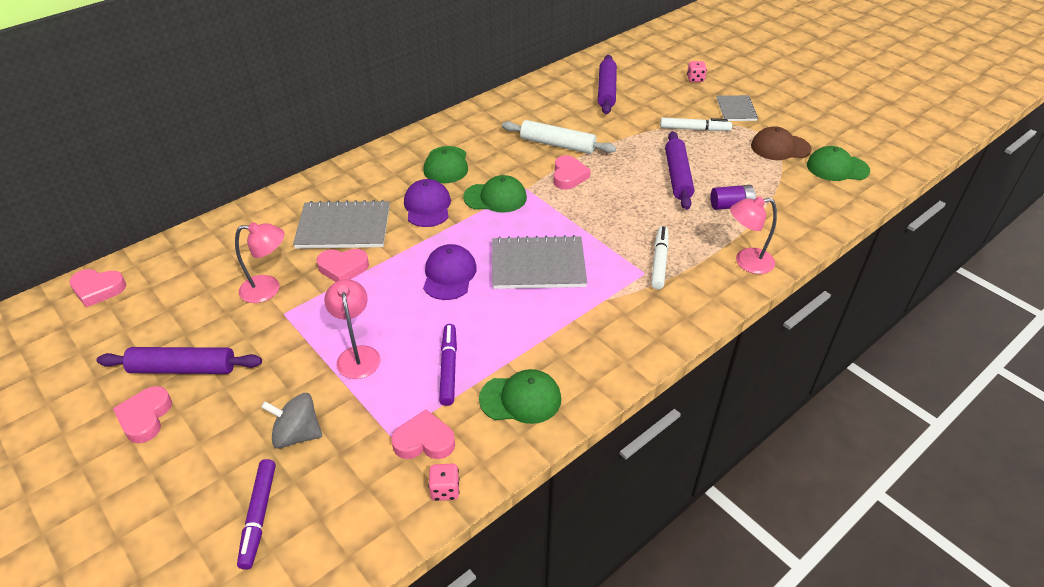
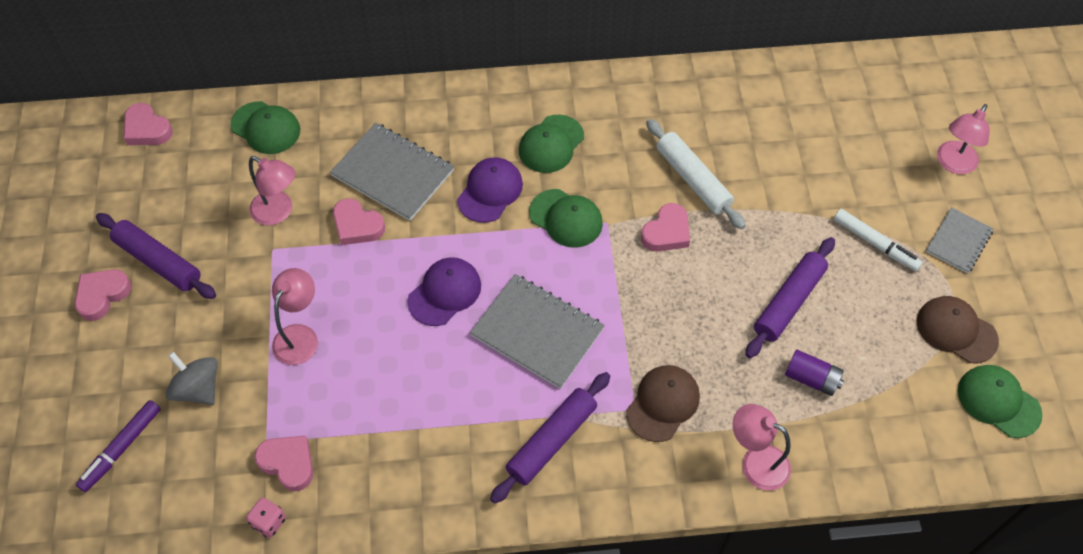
camera: 35 degrees right, 15 degrees up
purple marker [439,324,457,406] -> none
green cap [479,369,561,424] -> green cap moved to [231,101,300,154]
purple rolling pin [598,55,617,114] -> purple rolling pin moved to [490,372,610,503]
white marker [651,226,669,289] -> brown cap [626,365,700,442]
pink dice [687,61,707,82] -> pink lamp [937,104,990,174]

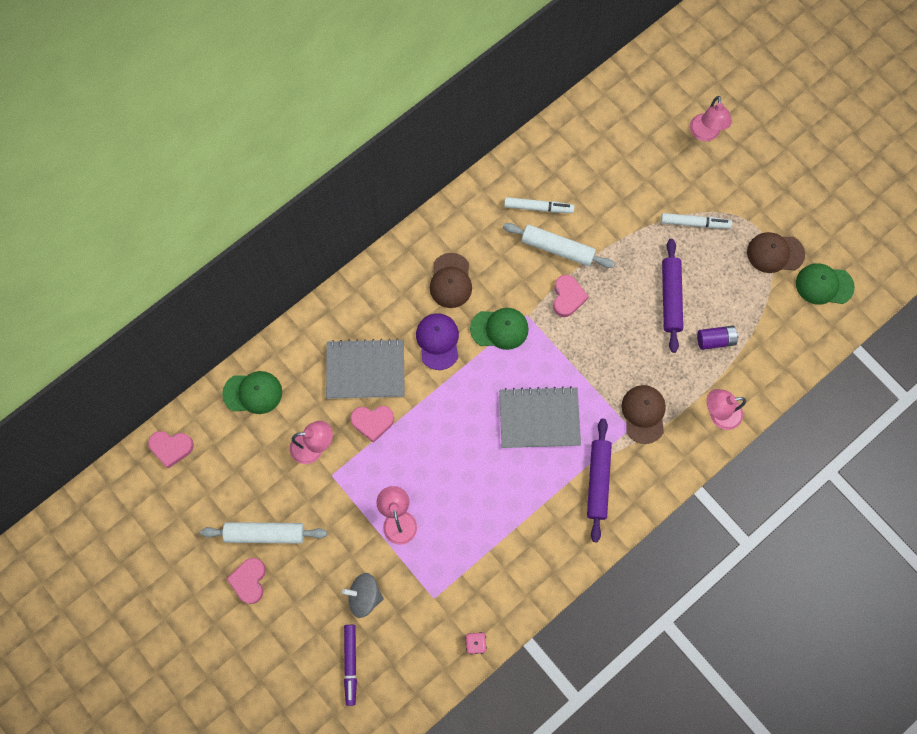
camera: 35 degrees left, 15 degrees up
purple rolling pin [96,213,216,299] -> white rolling pin [200,522,327,544]
pink heart [254,436,313,491] -> none
purple cap [407,257,481,326] -> none
green cap [519,115,584,173] -> brown cap [430,253,472,308]
grey notebook [926,207,994,274] -> none
none -> white marker [504,197,574,213]

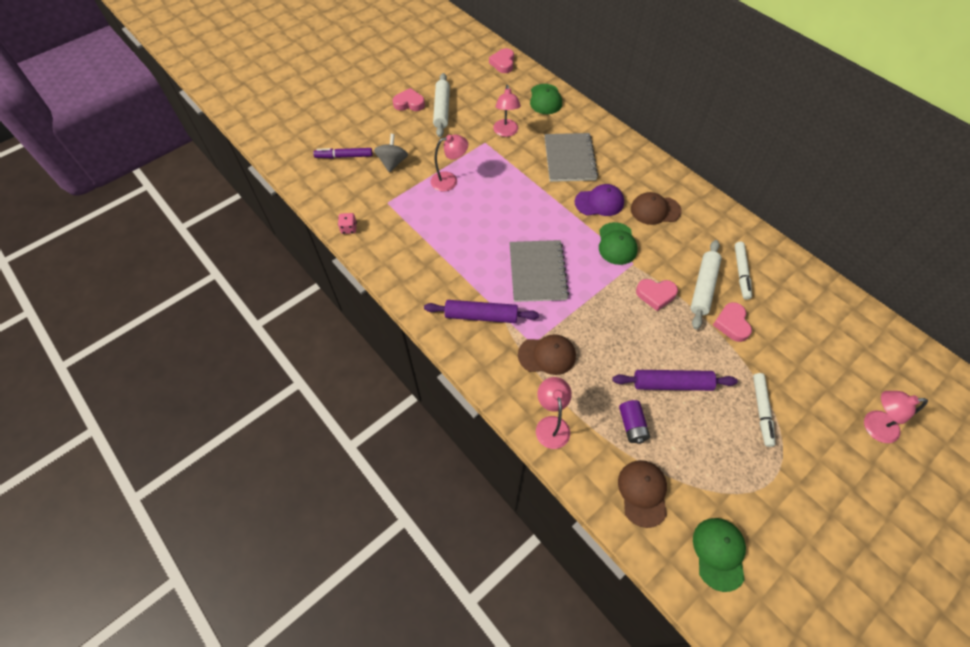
camera: 90 degrees right, 15 degrees down
pink heart [350,406,394,443] -> pink heart moved to [713,302,752,342]
brown cap [747,232,805,273] -> brown cap moved to [618,460,667,528]

